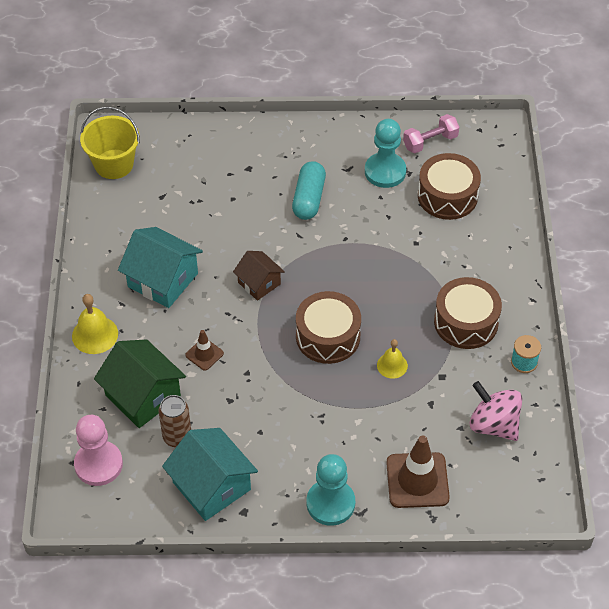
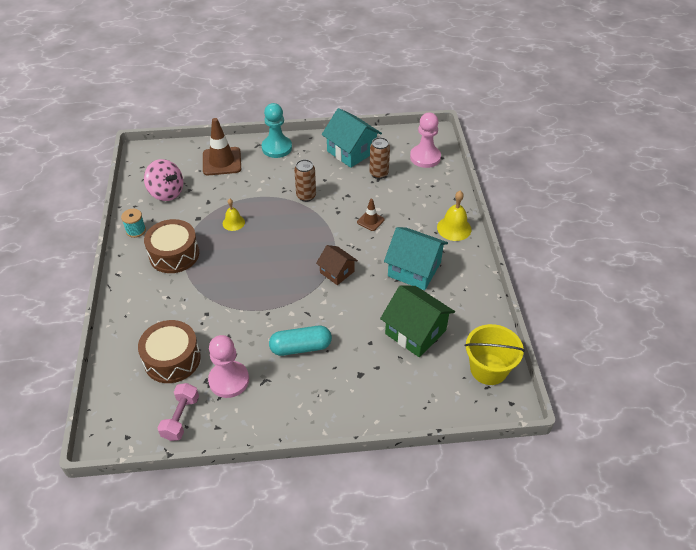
camera: 175 degrees right, 5 degrees down
green house [94,339,186,428] -> green house moved to [380,285,455,357]
turquoise capsule [292,161,326,220] -> turquoise capsule turned 75 degrees clockwise [269,326,332,356]
brown drum [296,291,361,364] -> none
turquoise pawn [365,119,406,188] -> pink pawn [208,335,249,398]
pink dumbbell [403,114,459,153] -> pink dumbbell turned 45 degrees counterclockwise [158,383,199,441]
none -> brown can [294,159,316,202]

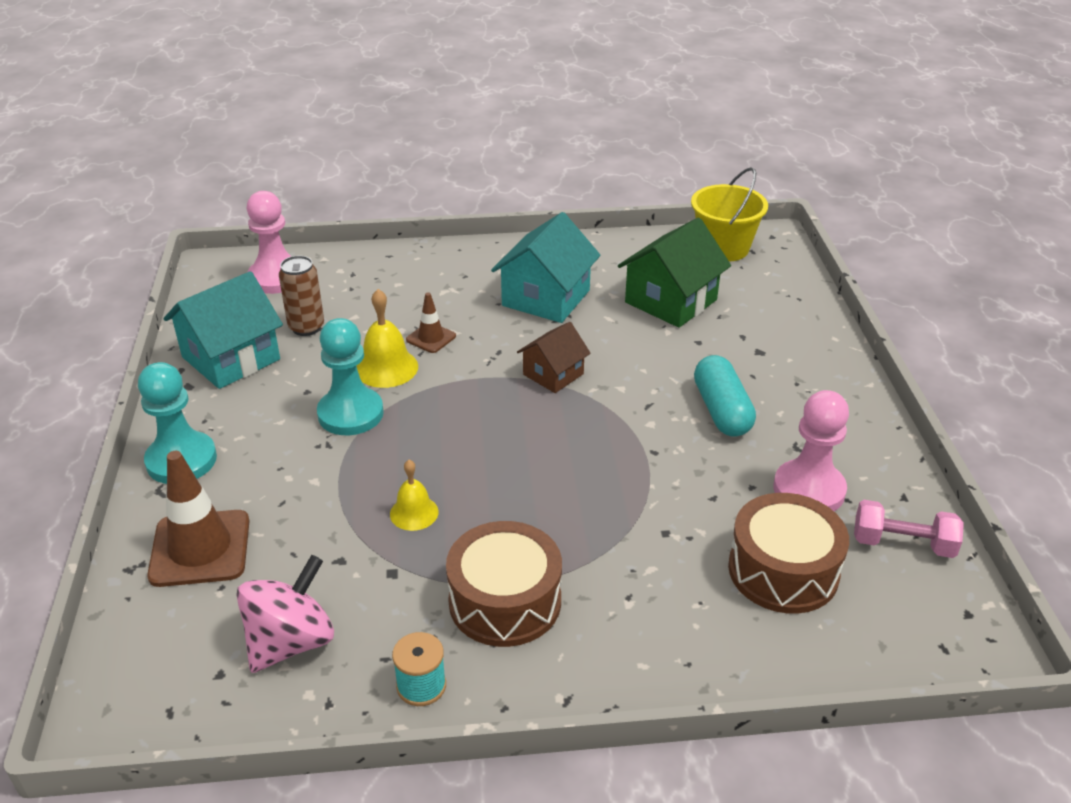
camera: 90 degrees left, 10 degrees down
brown can [294,159,316,202] -> turquoise pawn [317,318,384,435]
yellow bell [437,191,472,241] -> yellow bell moved to [356,289,418,388]

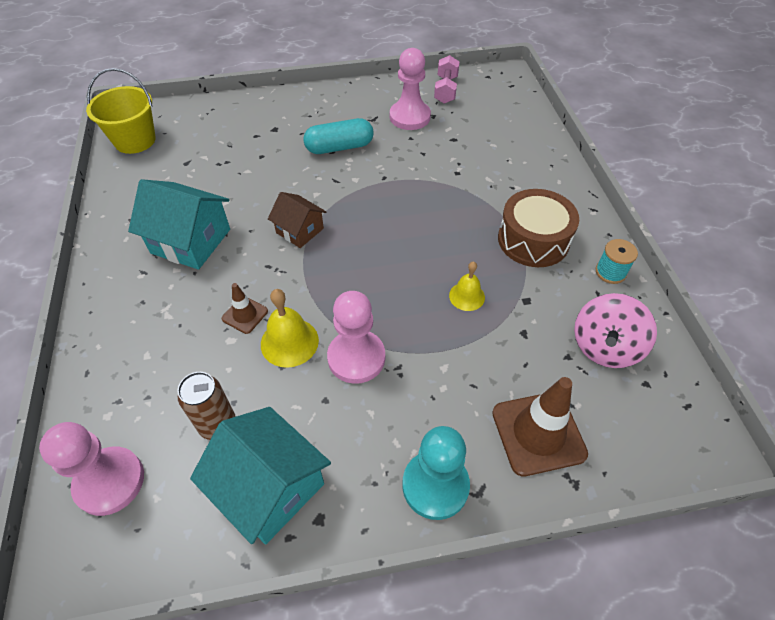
camera: 95 degrees left, 15 degrees up
pink spinning top [236,555,334,673] -> pink spinning top turned 90 degrees counterclockwise [574,293,657,368]
turquoise pawn [317,318,384,435] -> pink pawn [327,291,385,384]
green house [618,218,731,328] -> none
brown drum [728,493,849,614] -> none

